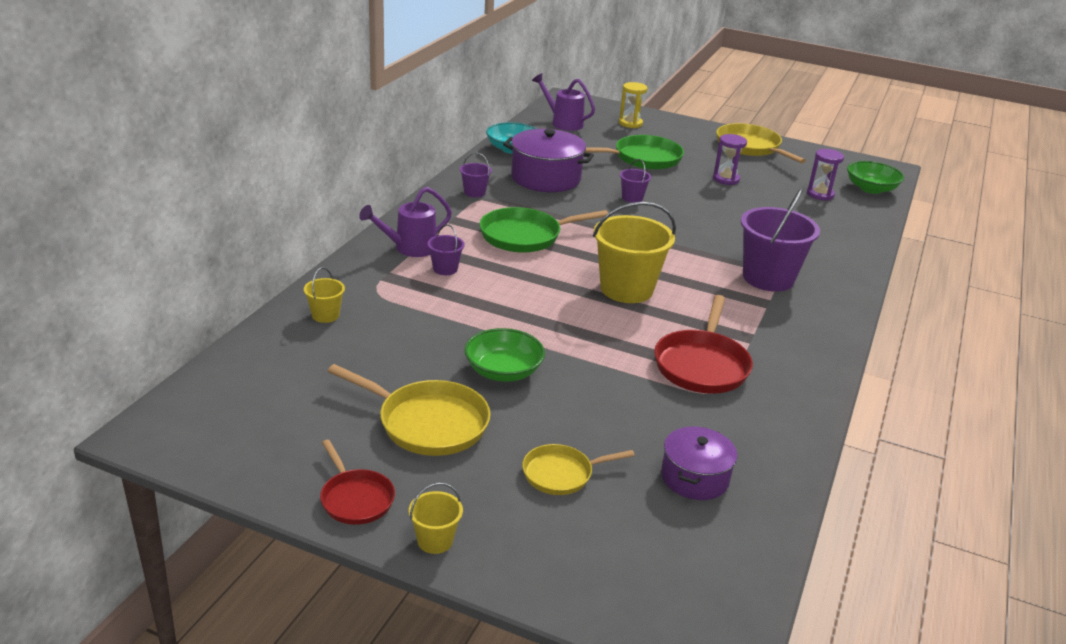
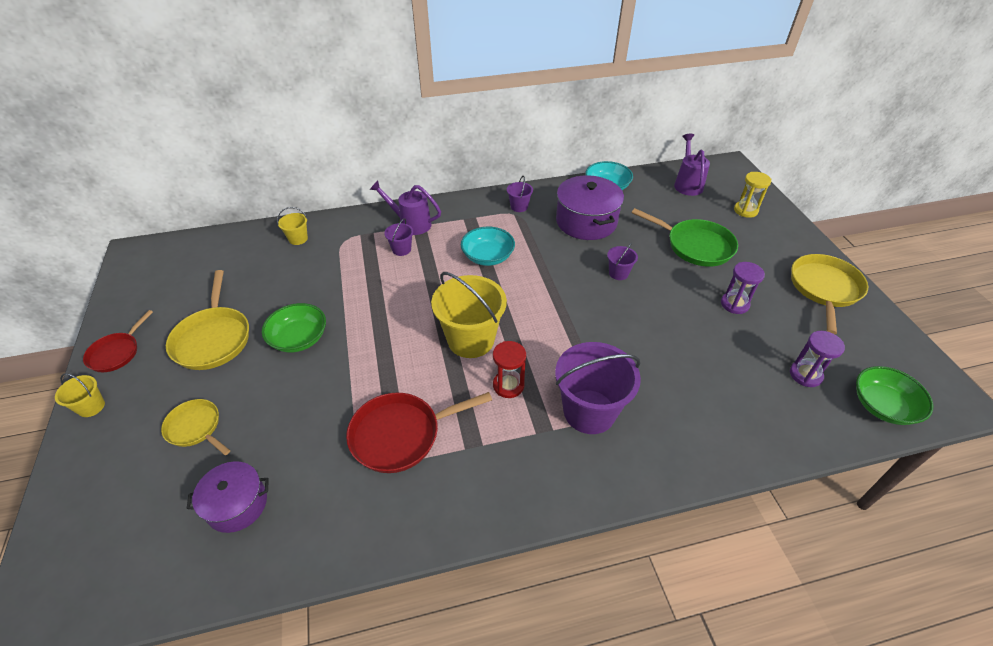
camera: 55 degrees right, 15 degrees up
green pan [479,207,608,253] -> turquoise bowl [461,227,515,266]
none -> red hourglass [493,341,526,398]

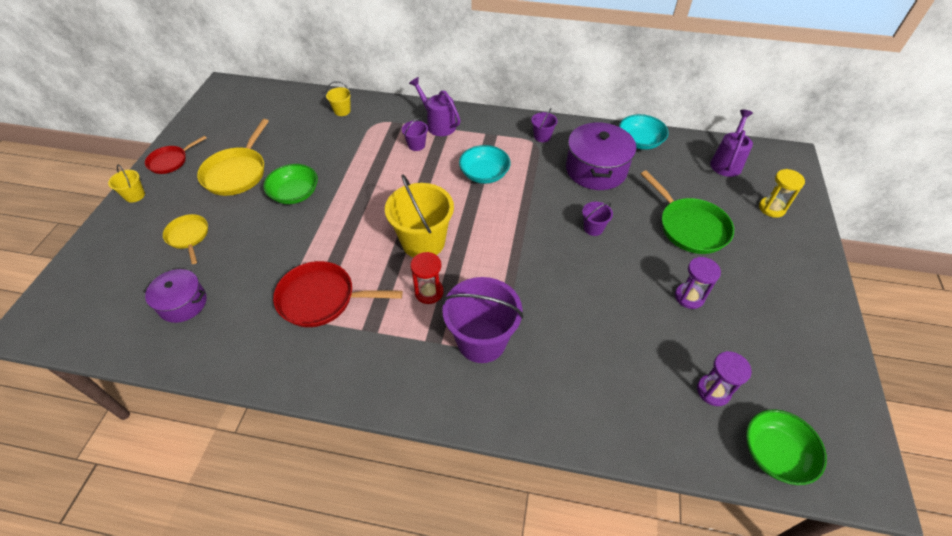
camera: 25 degrees right, 5 degrees up
yellow pan [791,254,868,335] -> none

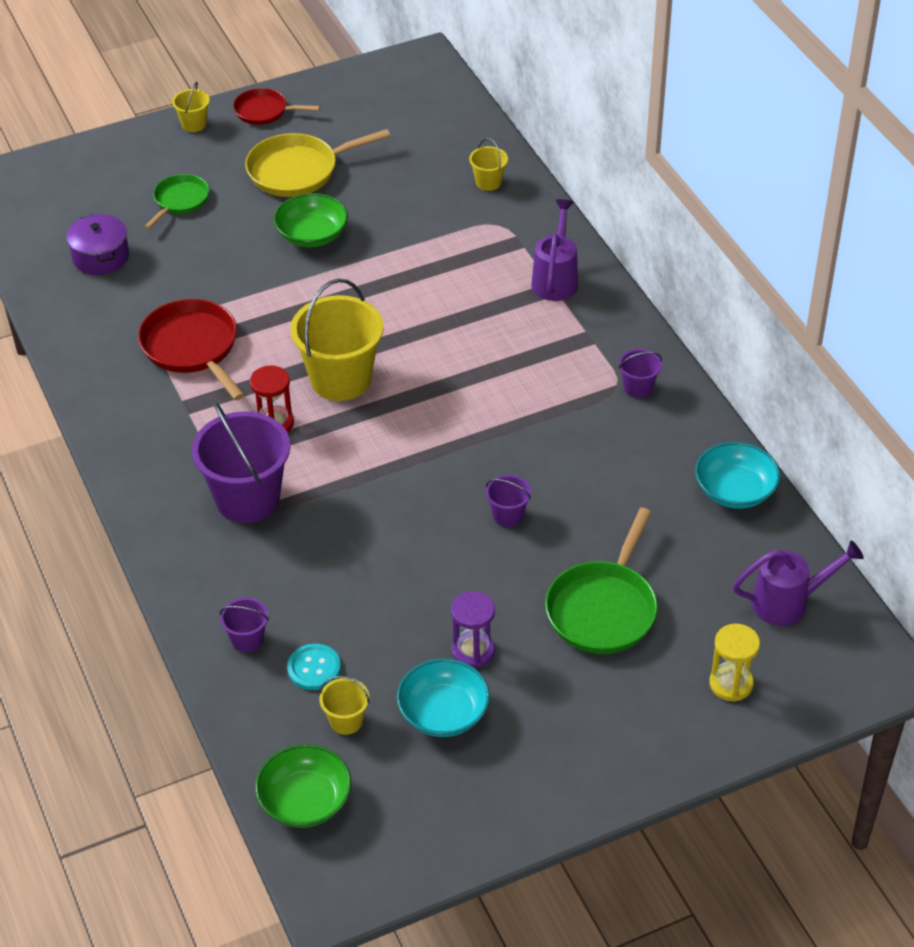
camera: 55 degrees right, 5 degrees down
yellow pan [163,214,208,264] -> green pan [144,174,209,229]
purple bucket [402,118,428,151] -> purple bucket moved to [220,598,269,653]
turquoise bowl [459,145,511,184] -> turquoise bowl moved to [397,659,490,737]
purple pot [566,122,636,190] -> none
purple hourglass [697,351,752,406] -> yellow bucket [320,676,369,735]
none -> turquoise button [287,644,341,690]

